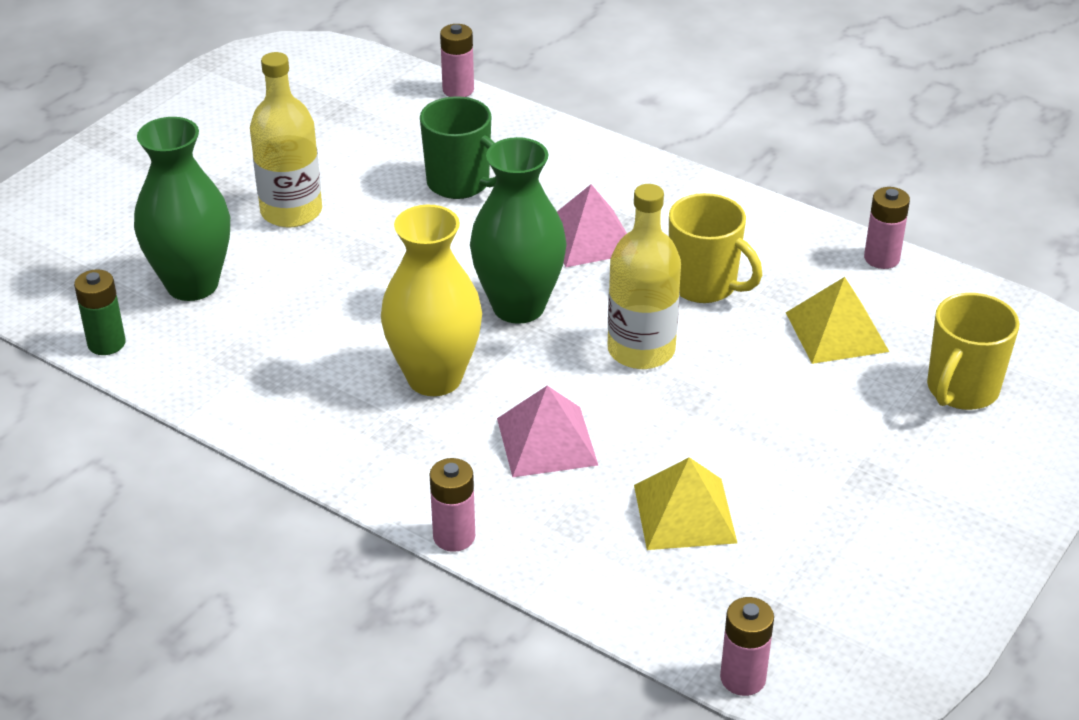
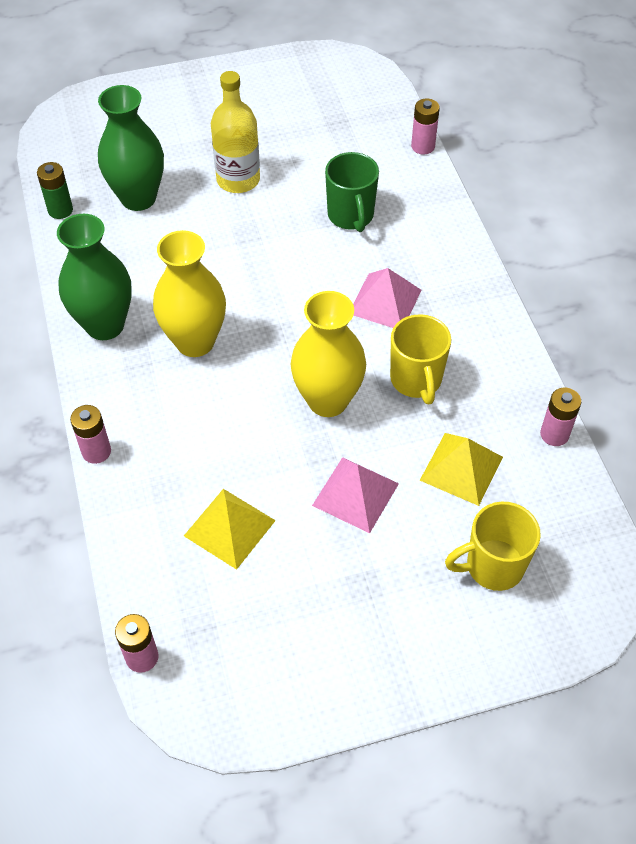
camera: 40 degrees right, 15 degrees up
green vase [470,137,567,324] -> green vase moved to [57,214,132,340]
pink pyramid [497,385,598,477] -> pink pyramid moved to [312,457,399,533]
yellow bottle [608,184,681,369] -> yellow vase [291,291,366,417]

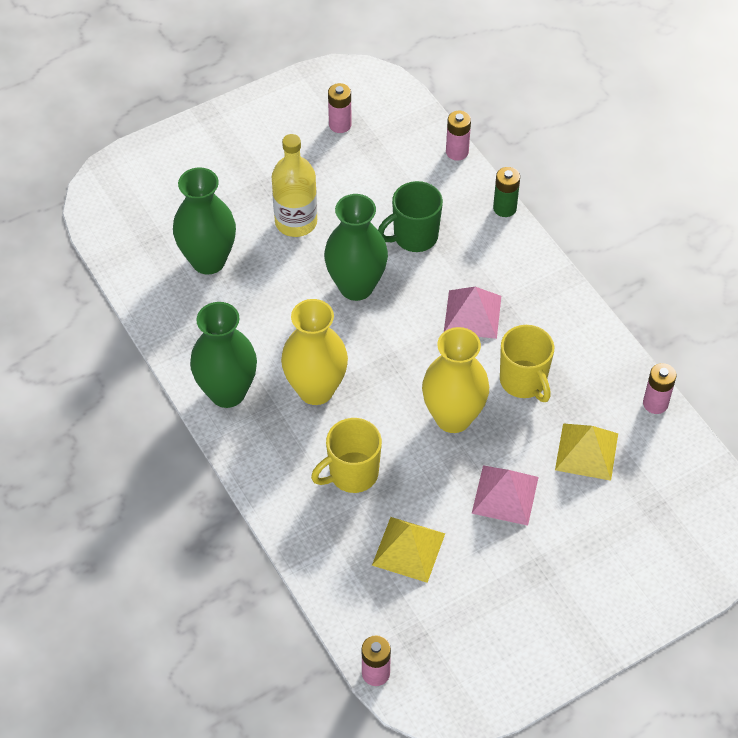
camera: 15 degrees left, 0 degrees up
green battery [37,162,73,219] -> green battery moved to [493,167,520,217]
pink battery [70,405,111,464] -> pink battery moved to [328,83,352,133]
green mug [325,152,379,232] -> green mug turned 90 degrees clockwise [378,181,443,252]
yellow mug [445,501,541,591] -> yellow mug moved to [311,418,382,493]
none -> green vase [324,194,388,301]

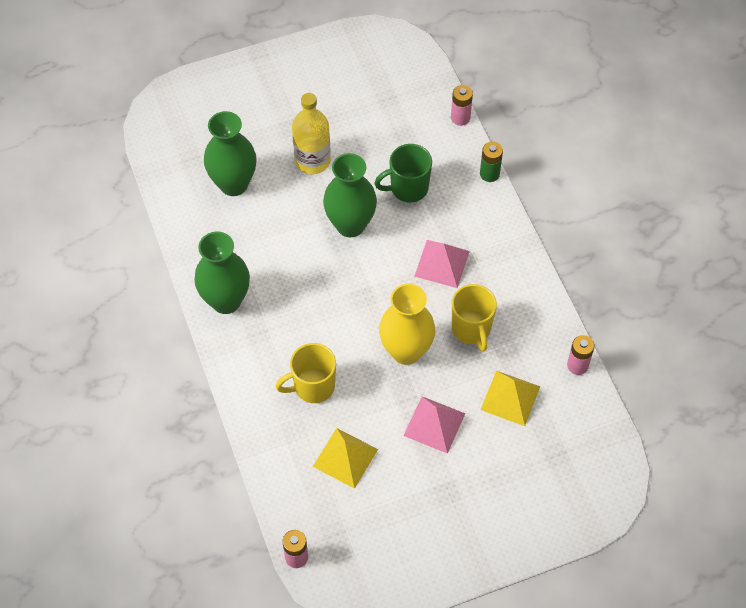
camera: 10 degrees right, 5 degrees up
yellow vase [281,299,348,405] -> none
pink battery [328,83,352,133] -> none

